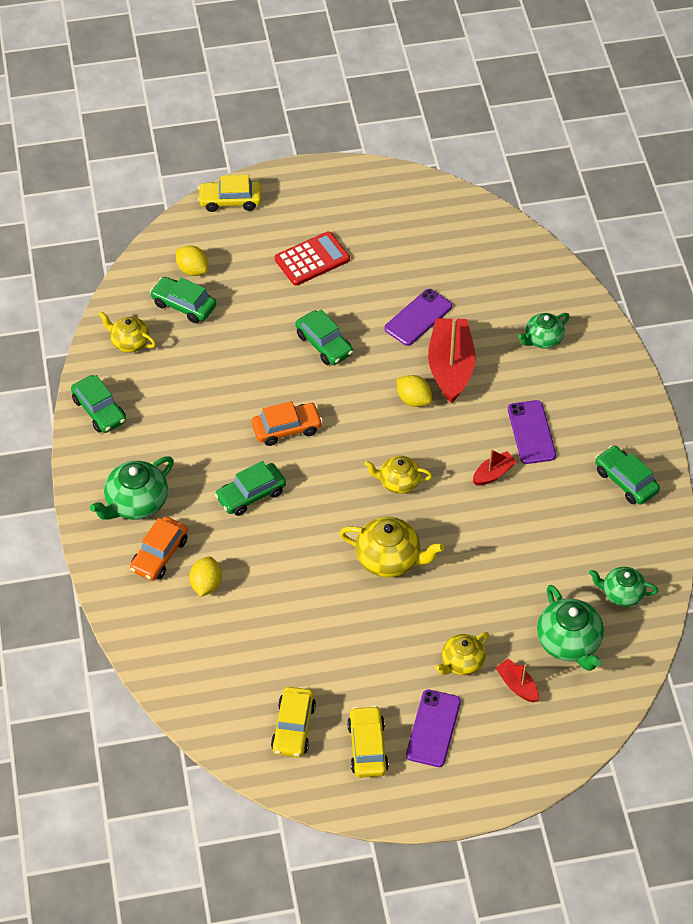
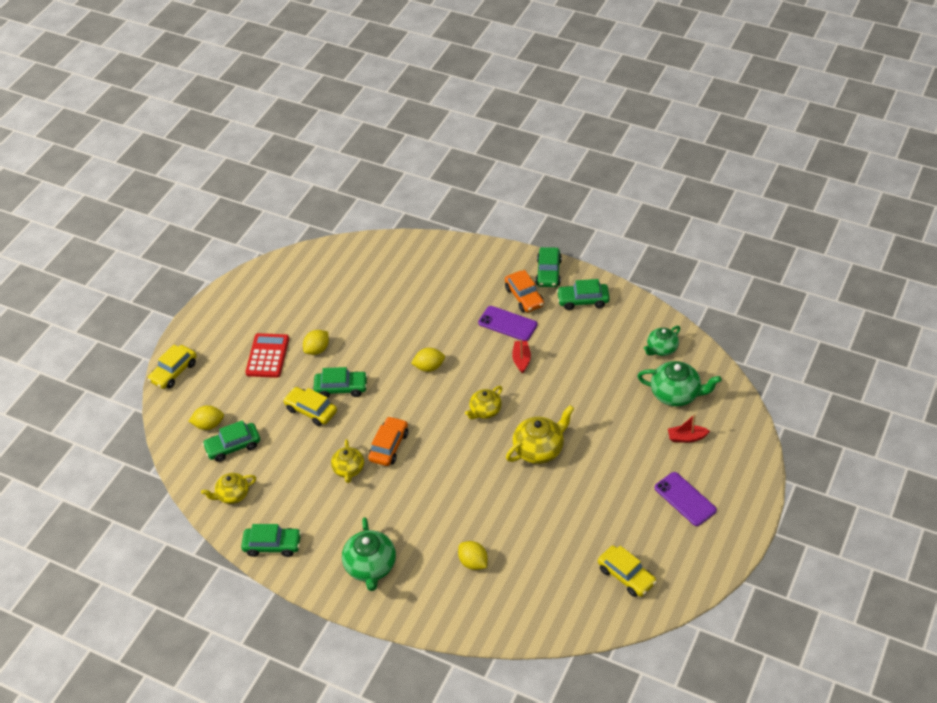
camera: 50 degrees left, 5 degrees down
orange car [130,517,188,581] -> orange car moved to [505,270,544,312]
green car [215,461,286,516] -> green car moved to [535,247,562,287]
yellow car [347,705,389,778] -> yellow car moved to [283,387,337,426]
purple phone [384,289,452,346] -> none
red boat [428,318,476,403] -> none
yellow teapot [435,632,489,675] -> yellow teapot moved to [331,439,364,483]
green teapot [518,313,570,349] -> none
none -> yellow lemon [303,330,329,355]

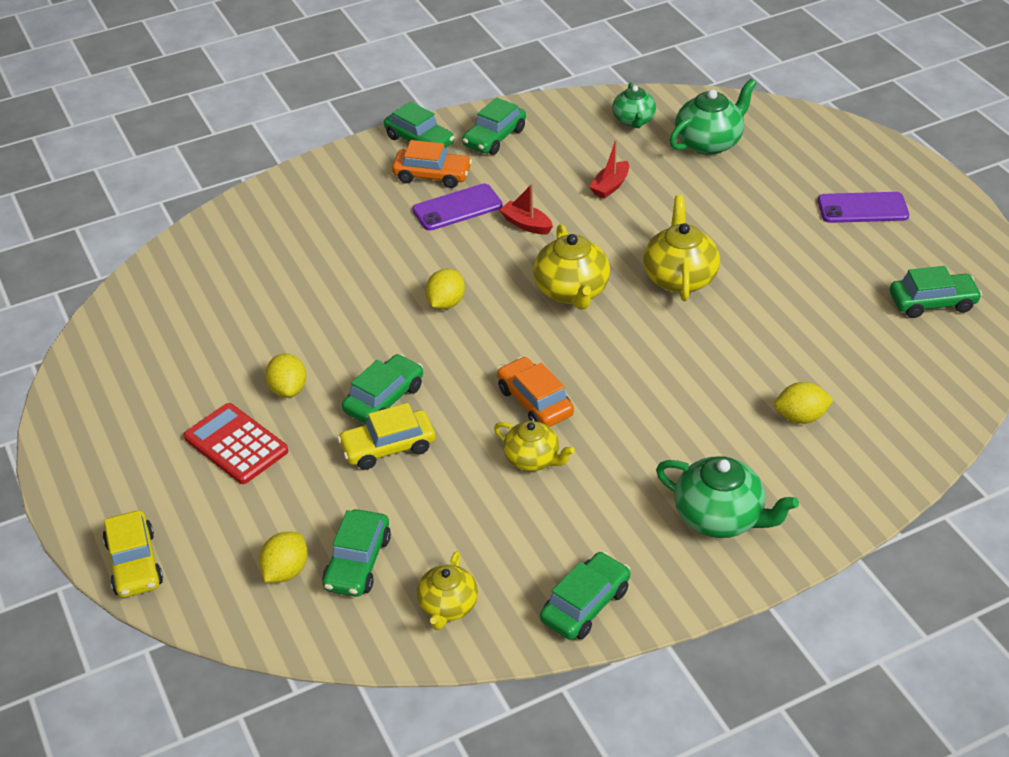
camera: 55 degrees left, 5 degrees down
yellow teapot [465,386,503,419] -> yellow teapot [533,224,610,310], size x1.54
yellow car [598,546,657,597] -> green car [890,266,982,318]
red boat [668,414,710,443] -> red boat moved to [590,140,629,199]

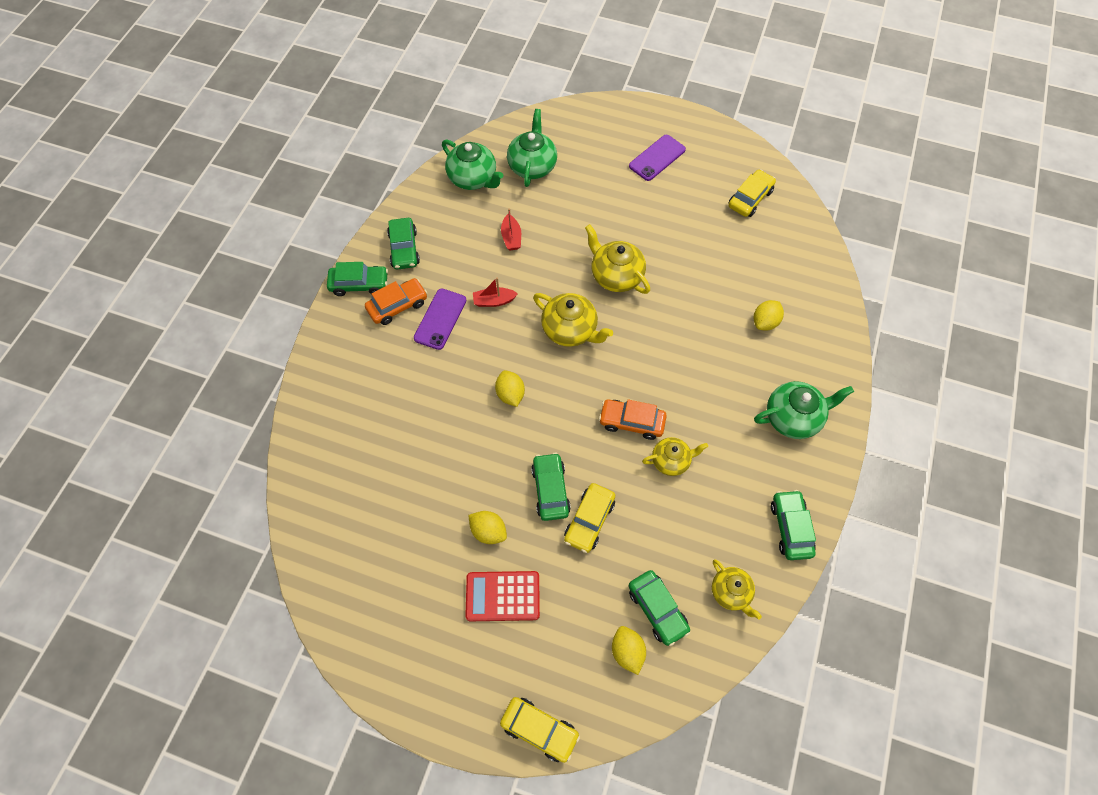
camera: 45 degrees left, 20 degrees up
green teapot [612,83,656,128] -> green teapot [442,140,503,190], size x1.54
green car [890,266,982,318] -> yellow car [728,169,776,217]

